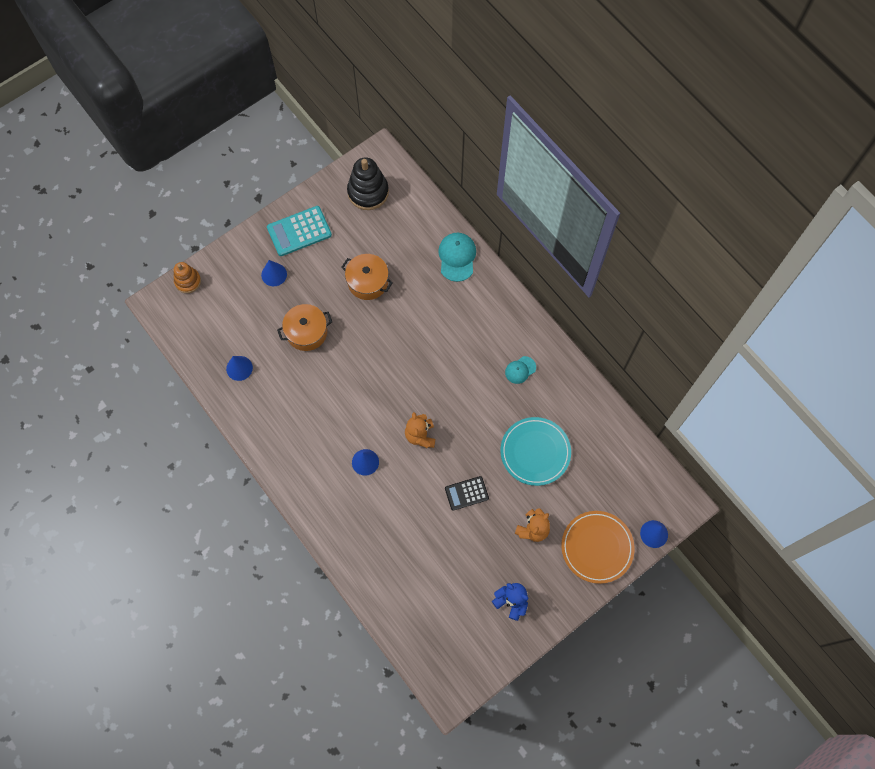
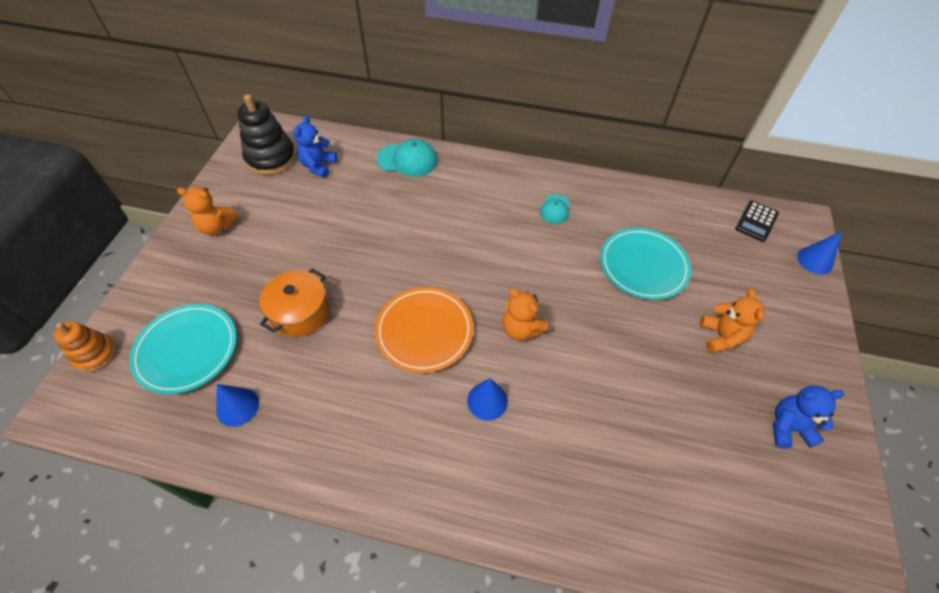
camera: 40 degrees left, 15 degrees down
blue cone [261,260,287,286] -> none
turquoise calculator [267,206,332,256] -> orange teddy bear [177,187,239,235]
orange pot [341,254,393,300] -> none
turquoise cap [438,233,476,282] -> turquoise cap turned 135 degrees clockwise [376,139,437,177]
black calculator [445,476,489,511] -> black calculator moved to [735,201,779,242]
orange plate [561,511,635,584] -> orange plate moved to [375,287,473,373]
none -> turquoise plate [129,304,237,394]
none -> blue teddy bear [294,115,337,178]

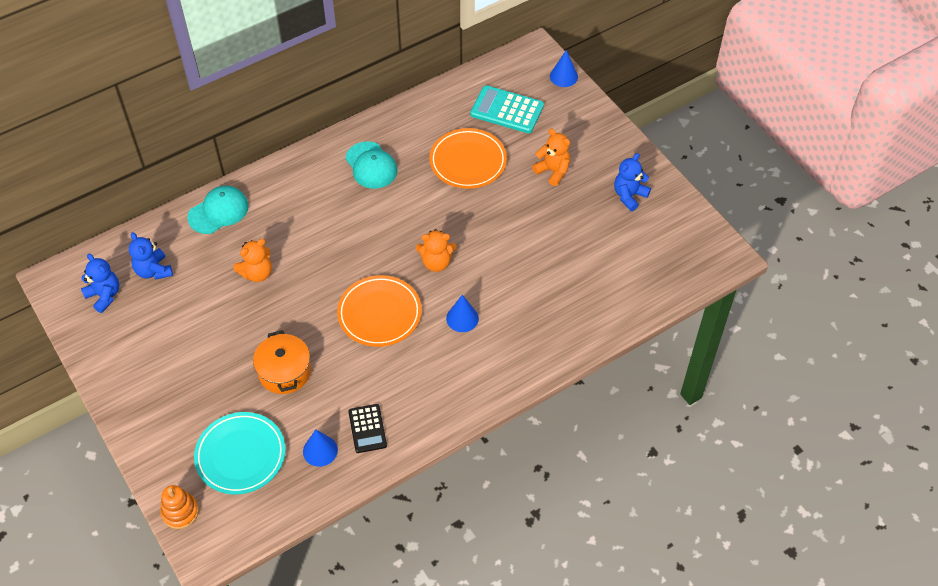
camera: 45 degrees left, 0 degrees up
orange teddy bear [177,187,239,235] -> orange teddy bear moved to [233,239,272,282]
black stacking toy [237,94,296,175] -> blue teddy bear [81,254,119,313]
turquoise cap [540,194,570,224] -> turquoise cap [345,141,397,189], size x1.65
turquoise plate [600,228,691,300] -> orange plate [430,128,507,189]
black calculator [735,201,779,242] -> black calculator moved to [348,404,387,453]
none -> turquoise calculator [470,85,544,133]

